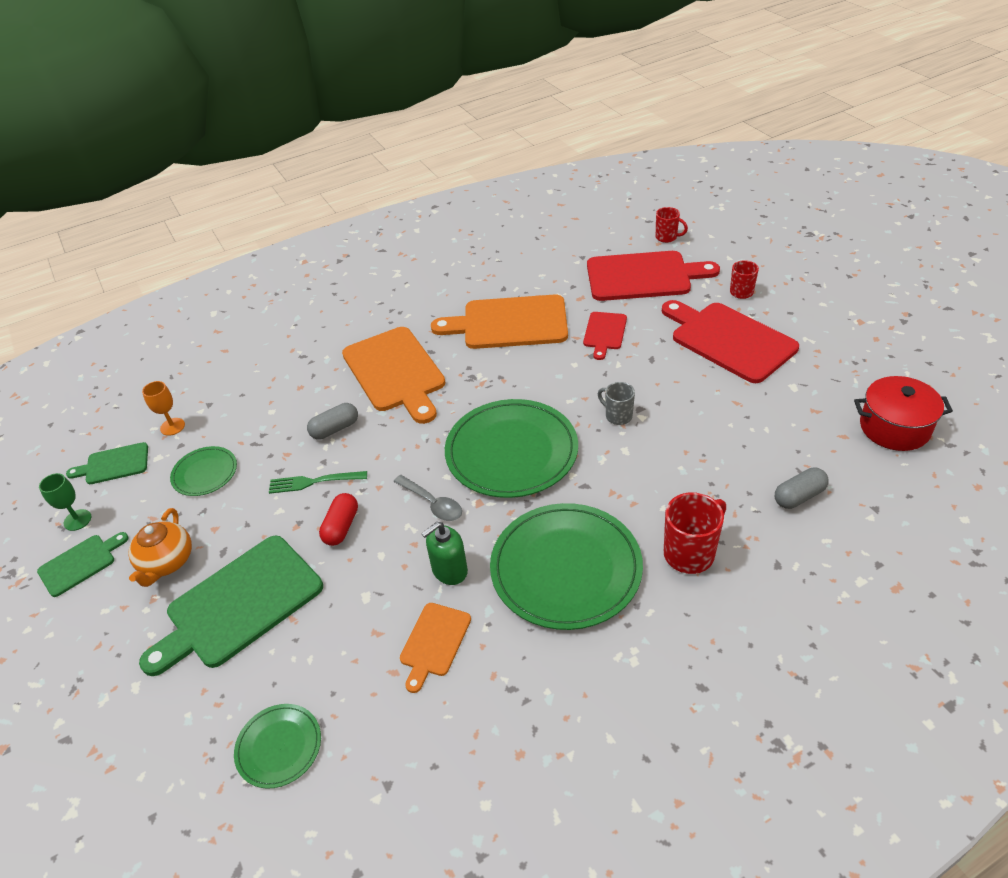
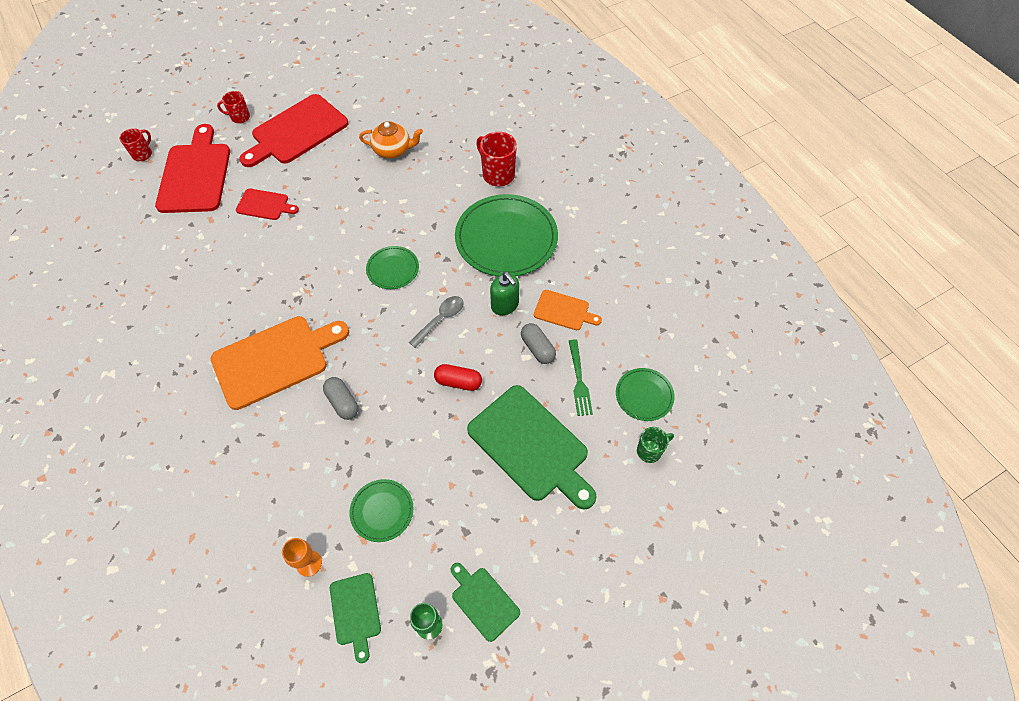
camera: 95 degrees left, 15 degrees up
orange teapot [128,508,192,587] -> orange teapot moved to [359,121,423,159]
green fork [269,471,367,494] -> green fork moved to [569,340,593,416]
orange cutting board [431,295,568,349] -> none
green plate [445,399,578,498] -> green plate [366,246,419,289], size x0.50
grey mug [598,382,635,425] -> none
grey capsule [775,468,829,509] -> grey capsule moved to [521,323,556,364]
red pot [854,376,953,451] -> none
none -> green mug [637,427,674,463]

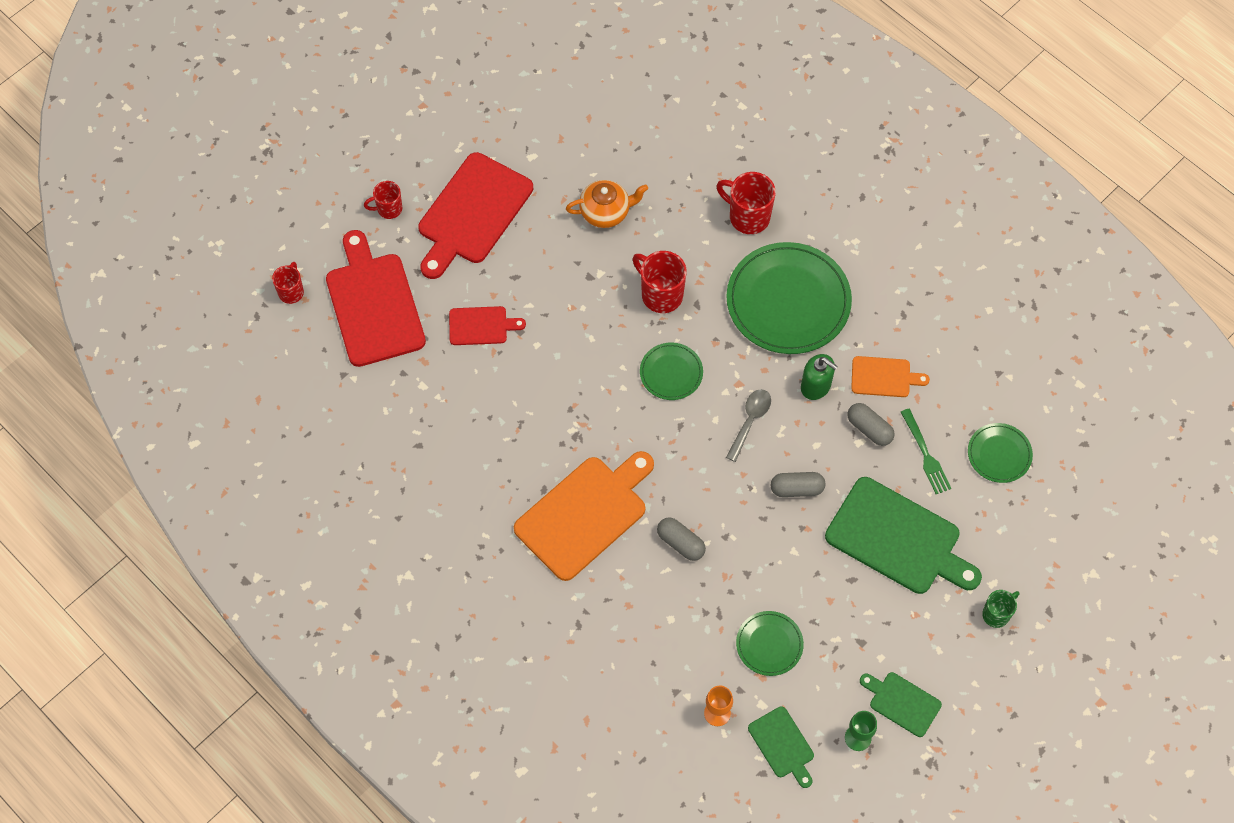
camera: 15 degrees left, 5 degrees up
red capsule [434,364,482,391] -> grey capsule [771,472,825,497]
green mug [637,427,674,463] -> green mug moved to [982,590,1019,628]
none -> red mug [632,251,687,313]

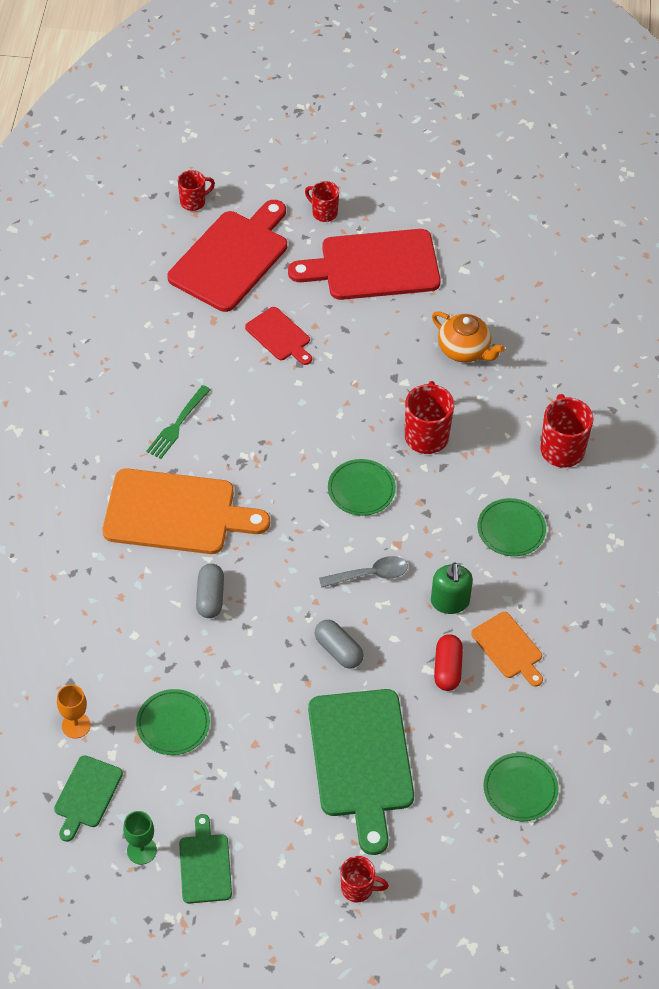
camera: 50 degrees right, 10 degrees down
green plate [727,242,852,354] -> green plate [478,498,546,556], size x0.50
grey capsule [847,403,894,446] -> red capsule [434,634,463,691]
green fork [901,409,951,494] -> green fork moved to [146,385,210,459]
green mug [982,590,1019,628] -> red mug [341,856,389,903]

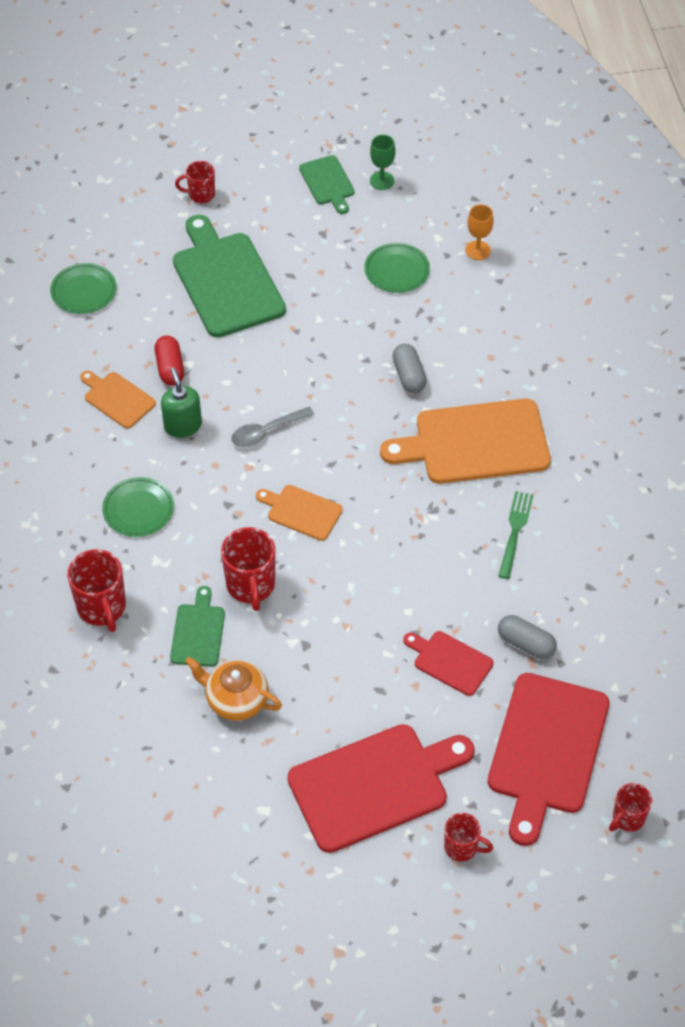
camera: 165 degrees right, 0 degrees up
green cutting board [54,755,123,842] -> green cutting board moved to [170,586,225,667]
grey capsule [315,620,364,669] -> grey capsule moved to [498,615,557,659]
green plate [328,459,396,516] -> orange cutting board [256,485,343,541]

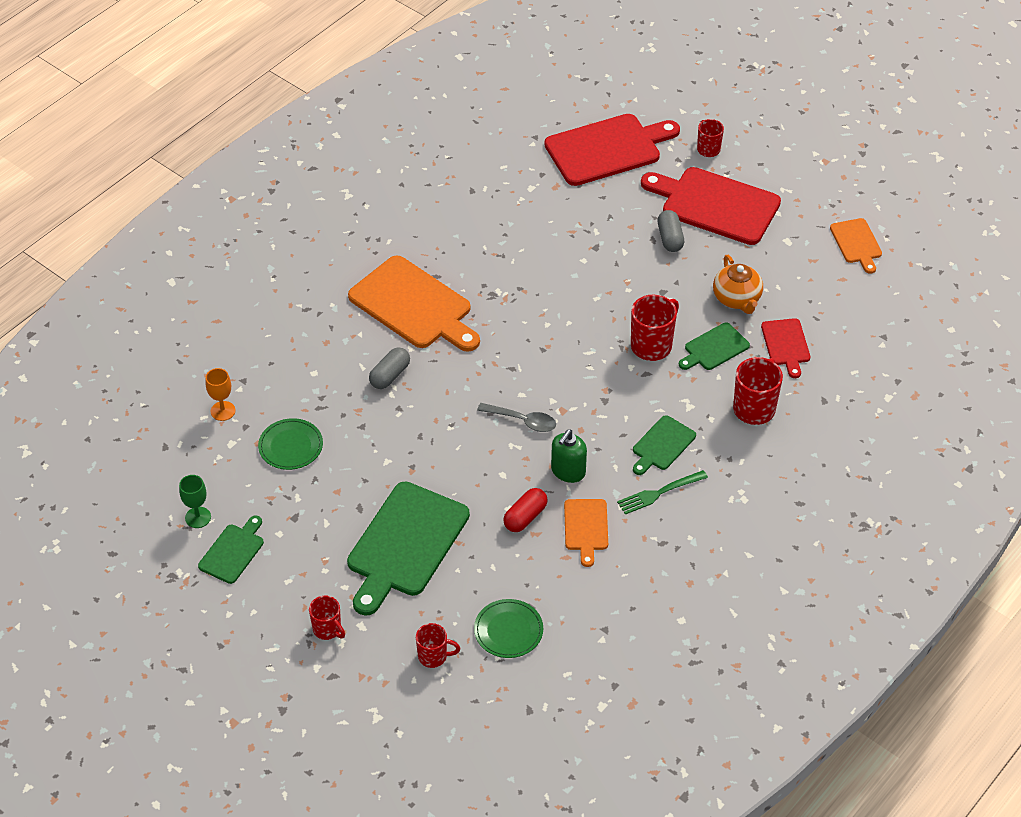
camera: 130 degrees left, 5 degrees down
green plate [102,477,174,537] -> green cutting board [633,415,696,475]
orange cutting board [256,485,343,541] -> orange cutting board moved to [830,218,882,274]
red cutting board [403,631,493,696] -> red cutting board moved to [761,318,810,378]
green fork [498,491,533,579] -> green fork moved to [617,470,708,514]
grey capsule [498,615,557,659] -> grey capsule moved to [657,210,684,252]
red mug [609,783,652,832] -> red mug moved to [416,623,460,668]

